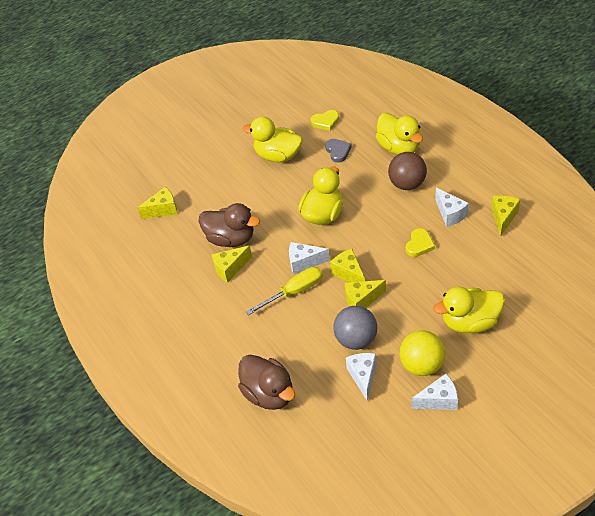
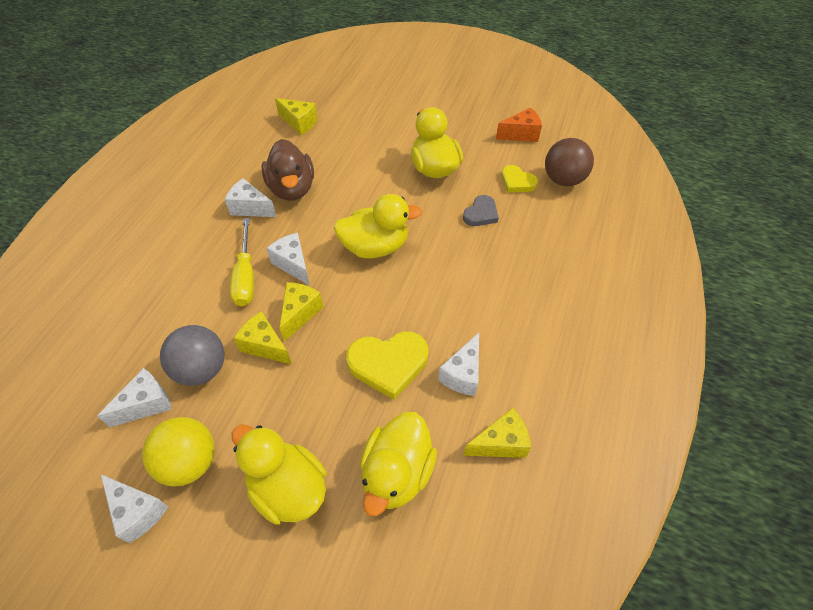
camera: 50 degrees right, 5 degrees up
yellow cheese [211,246,252,283] -> white cheese [225,178,277,217]
brown duck [238,355,295,410] -> none
yellow screwdriver [246,267,323,315] -> yellow screwdriver turned 60 degrees clockwise [230,218,254,307]
yellow duck [376,113,423,155] -> yellow duck moved to [360,412,437,516]
brown ball [388,152,427,190] -> brown ball moved to [545,138,594,186]
yellow heart [406,228,435,257] -> yellow heart [346,331,428,400], size x1.69
none -> orange cheese [496,107,542,142]

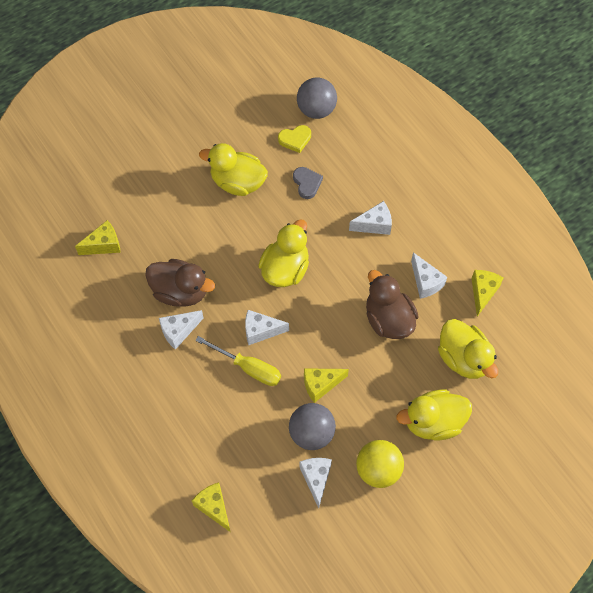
camera: 55 degrees left, 10 degrees up
white cheese [101,474,168,543] -> white cheese moved to [349,201,392,235]
yellow cheese [279,282,323,341] -> yellow cheese moved to [192,482,231,532]
yellow heart [346,331,428,400] -> brown duck [366,270,419,339]
orange cheese [496,107,542,142] -> none
brown ball [545,138,594,186] -> grey ball [297,77,337,119]

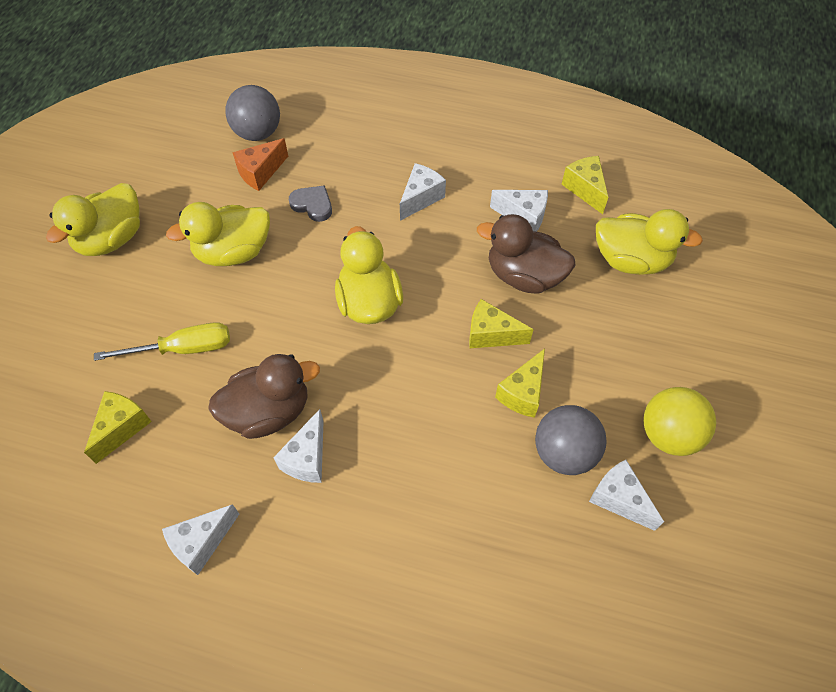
camera: 40 degrees left, 5 degrees down
yellow cheese [192,482,231,532] -> yellow cheese moved to [469,299,534,348]
yellow screwdriver [195,336,281,386] -> yellow screwdriver moved to [94,322,230,361]
white cheese [245,310,289,345] -> white cheese moved to [162,504,239,575]
yellow heart [278,125,311,153] -> orange cheese [232,138,288,191]
yellow duck [396,389,472,441] -> yellow duck moved to [46,183,140,256]

